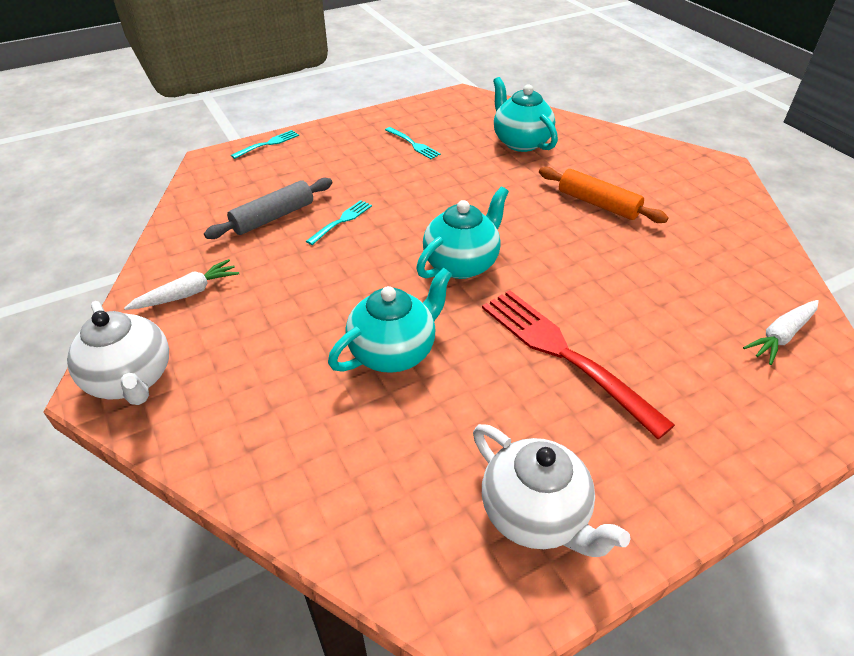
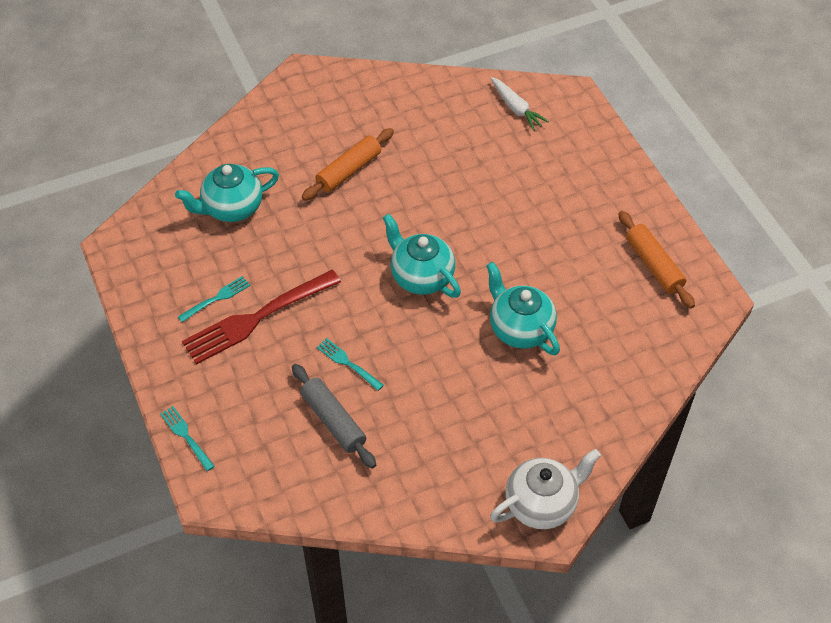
camera: 85 degrees left, 10 degrees up
white carrot [124,259,239,310] -> none
white teapot [473,424,630,557] -> orange rolling pin [619,211,695,308]
red fork [482,290,675,439] -> red fork moved to [182,270,341,365]

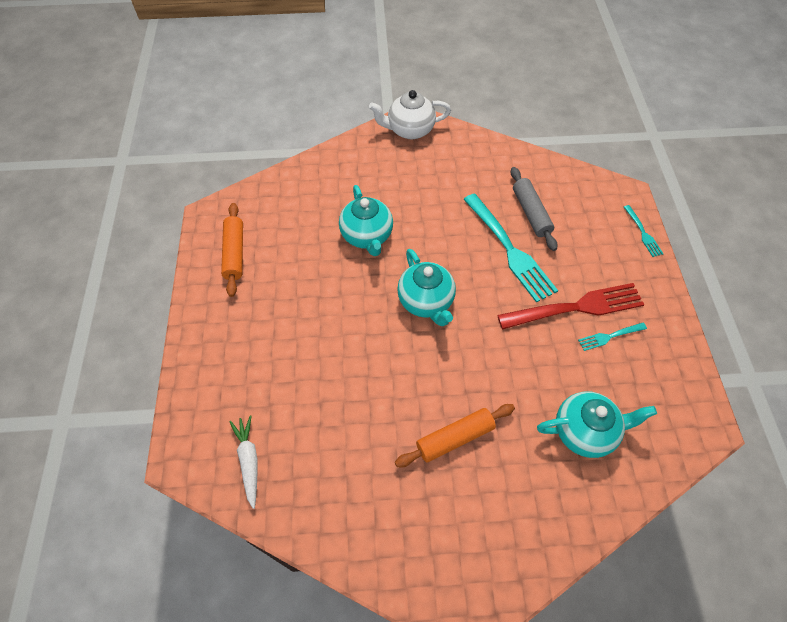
camera: 160 degrees left, 5 degrees up
turquoise fork [317,338,384,391] -> turquoise fork [463,193,558,303], size x2.13

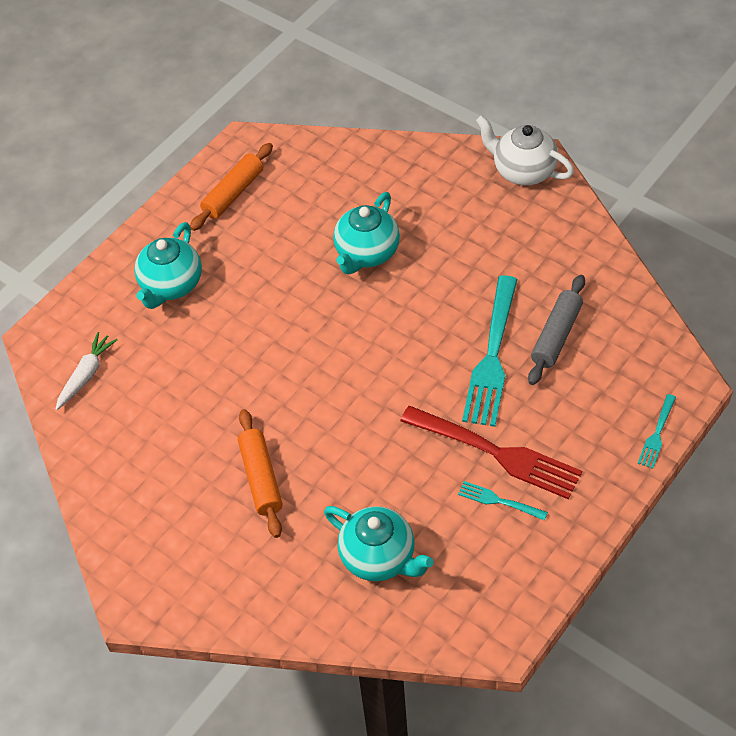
camera: 45 degrees right, 5 degrees down
orange rolling pin [395,404,515,467] -> orange rolling pin turned 60 degrees clockwise [238,409,283,538]
turquoise teapot [397,249,456,326] -> turquoise teapot moved to [134,222,202,309]

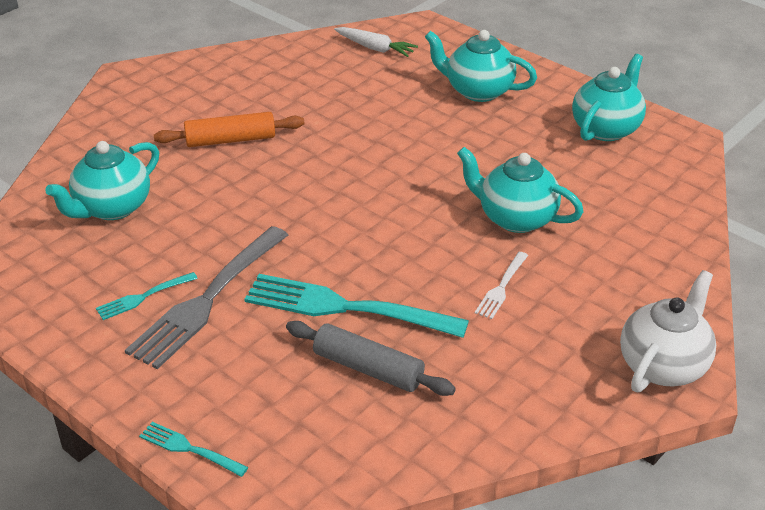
camera: 90 degrees right, 15 degrees down
orange rolling pin [190,143,273,231] -> turquoise teapot [572,54,646,141]
red fork [400,406,582,500] -> grey fork [125,226,288,369]
turquoise fork [458,481,548,521] -> turquoise fork turned 150 degrees counterclockwise [96,272,198,320]
none -> white fork [475,252,528,319]

